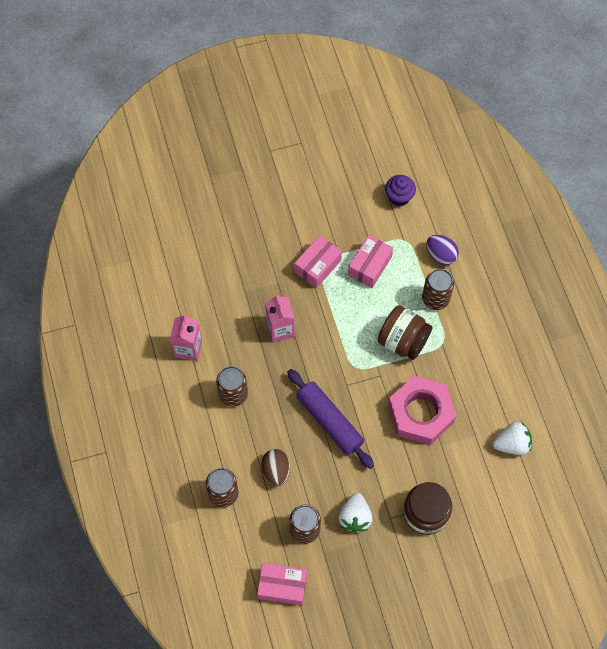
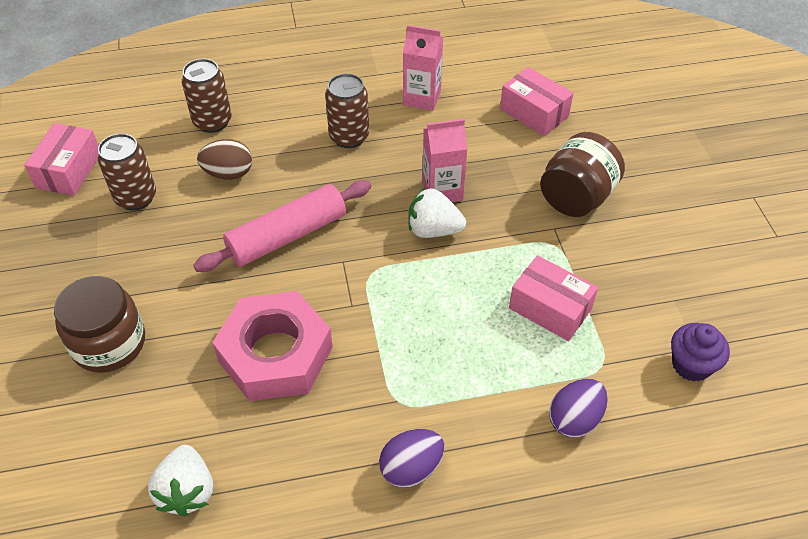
camera: 95 degrees right, 15 degrees down
purple rolling pin [287,369,374,469] -> pink rolling pin [193,180,371,272]
pink box [294,235,342,288] -> pink box moved to [500,67,574,136]
white strawberry [338,493,373,533] -> white strawberry moved to [408,188,466,238]
brown jar [378,305,433,360] -> brown jar moved to [540,132,625,217]
brown can [422,269,454,310] -> none
none -> purple egg [379,429,444,488]

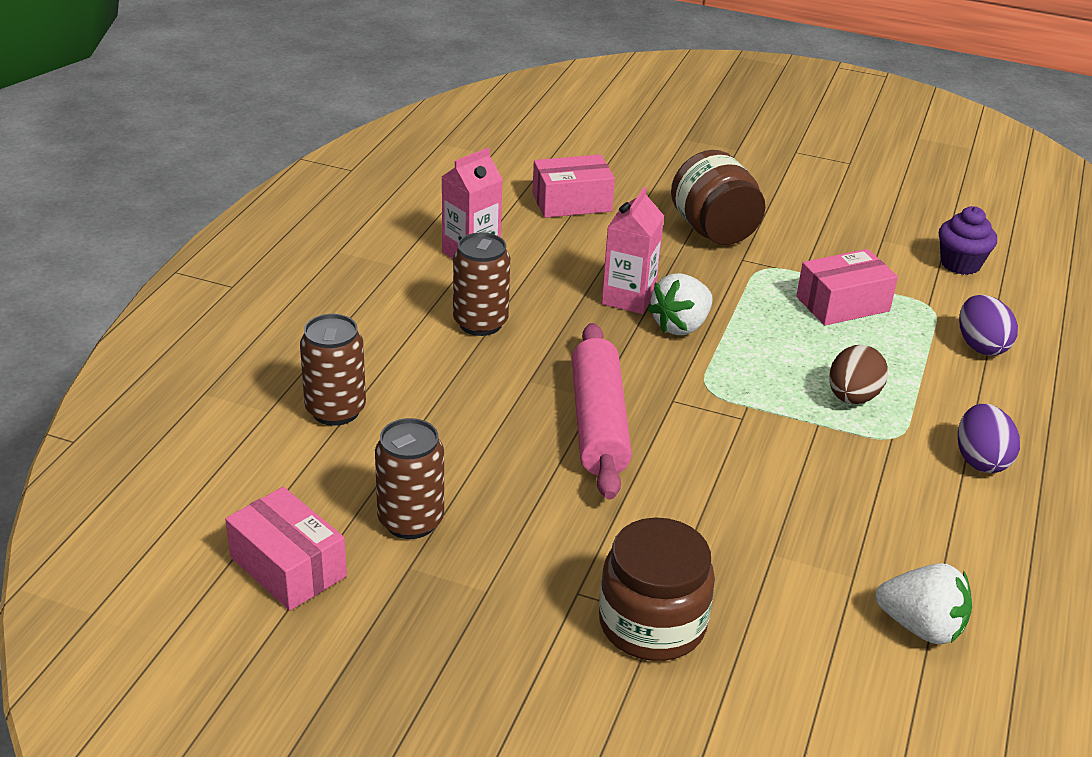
camera: 60 degrees left, 15 degrees down
brown egg [197,139,252,180] -> brown egg moved to [829,345,888,404]
pink nut [212,291,333,401] -> none

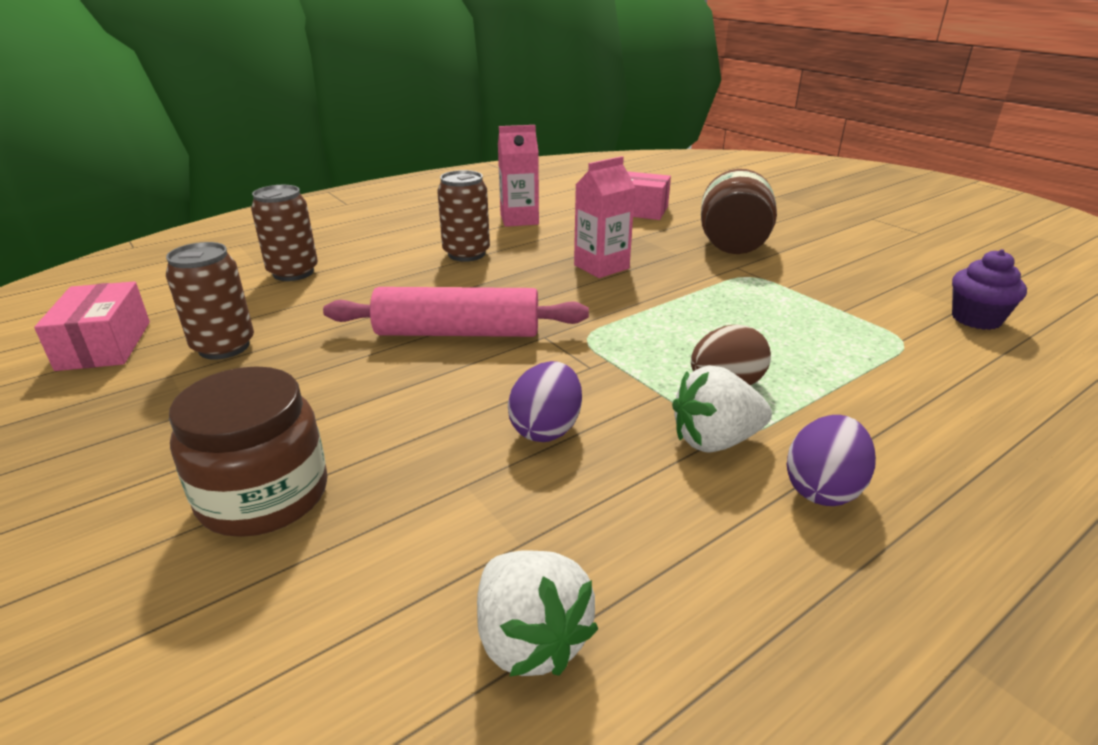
camera: 35 degrees right, 5 degrees down
pink rolling pin [572,323,632,499] -> pink rolling pin turned 60 degrees clockwise [323,287,589,337]
white strawberry [648,273,713,335] -> white strawberry moved to [672,365,772,453]
pink box [796,249,898,326] -> none
purple egg [959,295,1018,355] -> purple egg moved to [508,361,582,442]

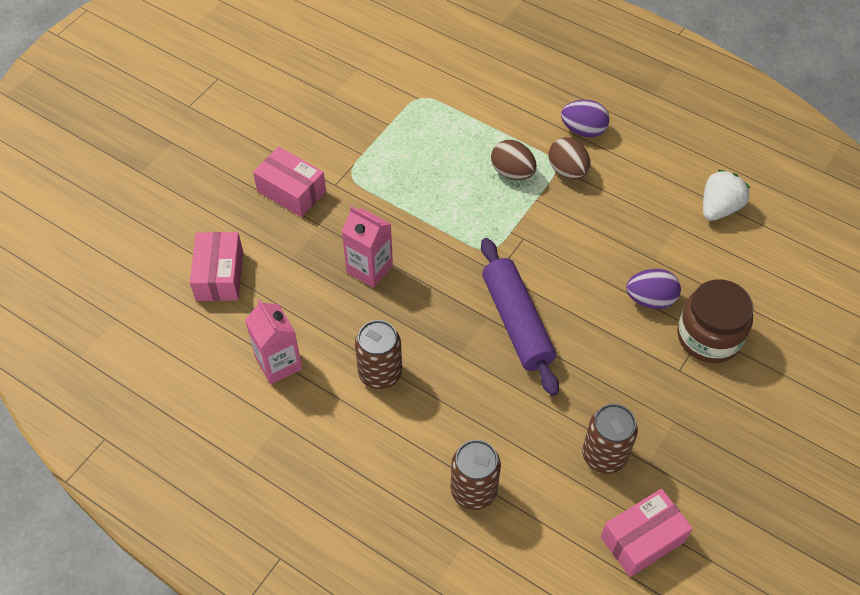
camera: 110 degrees left, 25 degrees up
pink rolling pin [323,287,589,337] -> purple rolling pin [481,238,559,396]
purple egg [508,361,582,442] -> purple egg moved to [626,269,681,309]
white strawberry [672,365,772,453] -> brown egg [548,137,591,180]
brown jar [701,169,777,254] -> pink box [253,147,326,217]
purple cupcake [952,249,1027,330] -> none

